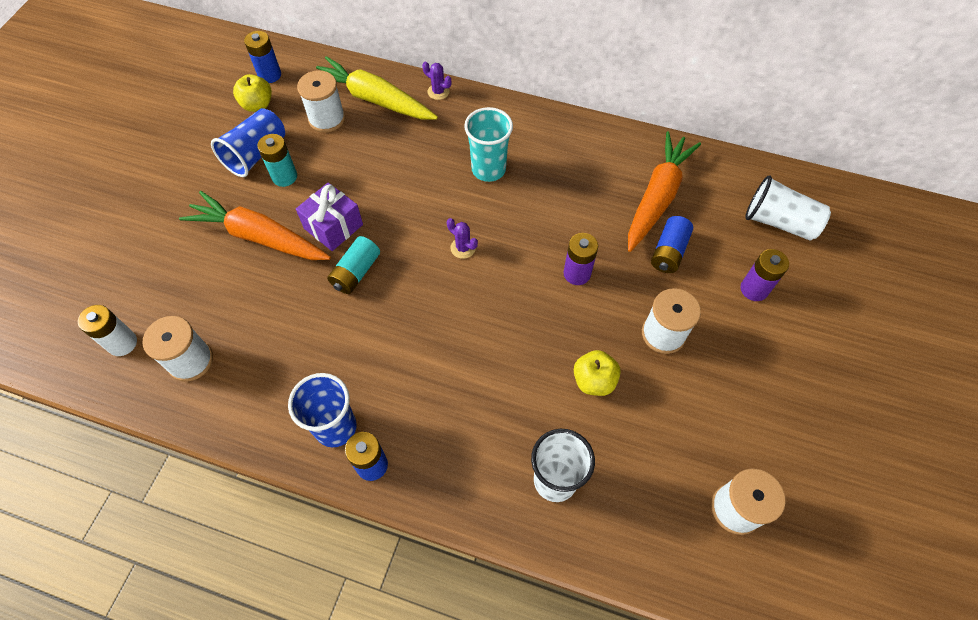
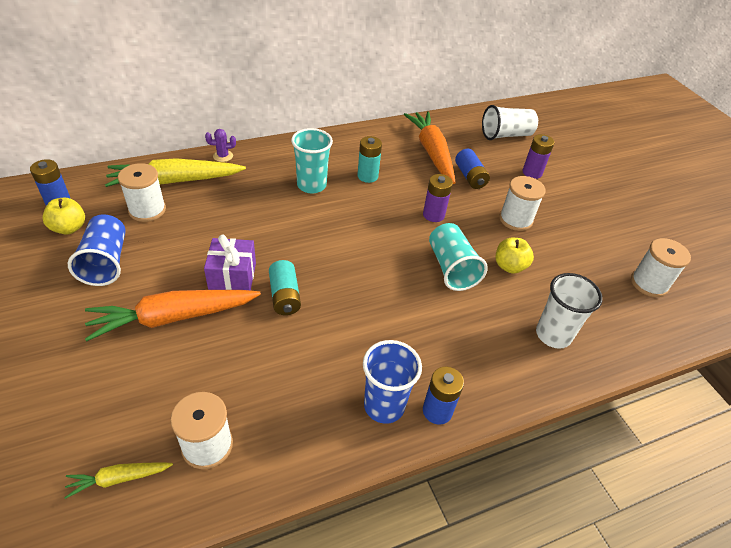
camera: 45 degrees left, 15 degrees down
white battery [78,305,137,356] -> yellow carrot [64,462,173,499]
turquoise battery [257,134,297,187] -> turquoise battery moved to [358,136,382,183]
purple cactus [447,218,478,259] -> none
none -> turquoise cup [429,223,488,291]

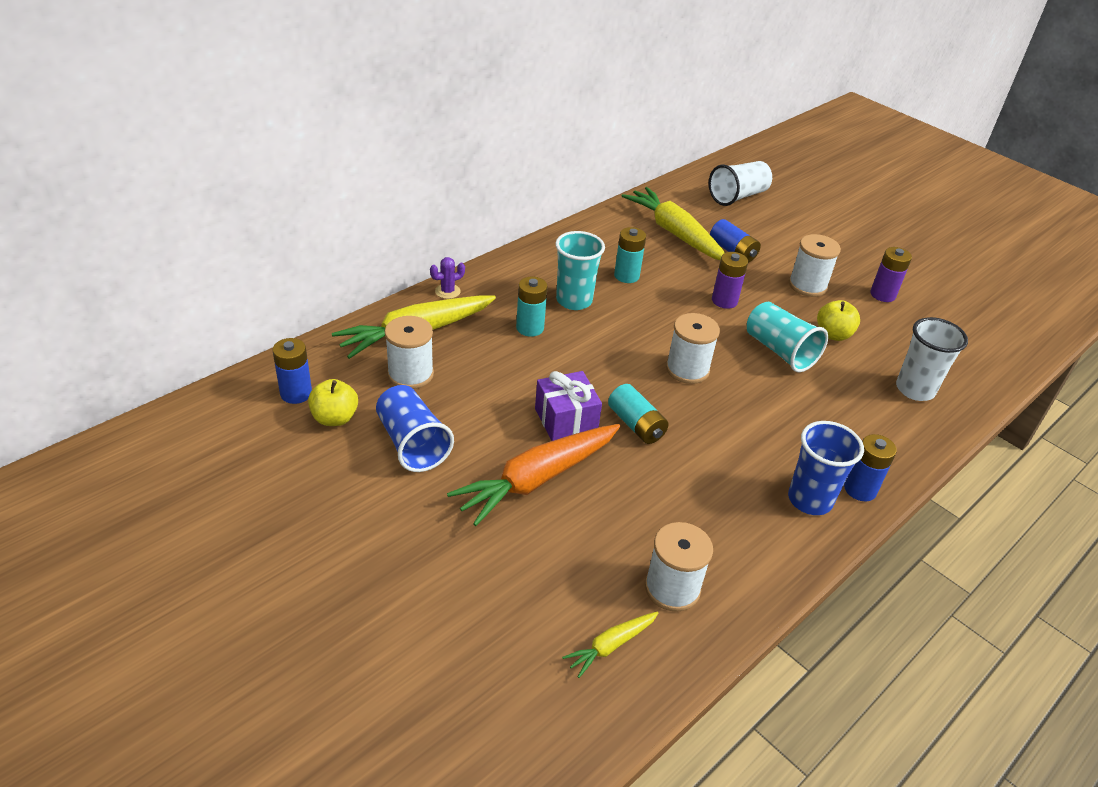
camera: 20 degrees left, 5 degrees down
orange carrot [404,111,456,184] -> yellow carrot [622,187,725,260]
purple battery [522,134,555,179] -> purple battery moved to [870,247,912,302]
white spool [631,238,691,297] -> white spool moved to [666,313,720,384]
none -> turquoise battery [516,277,548,337]

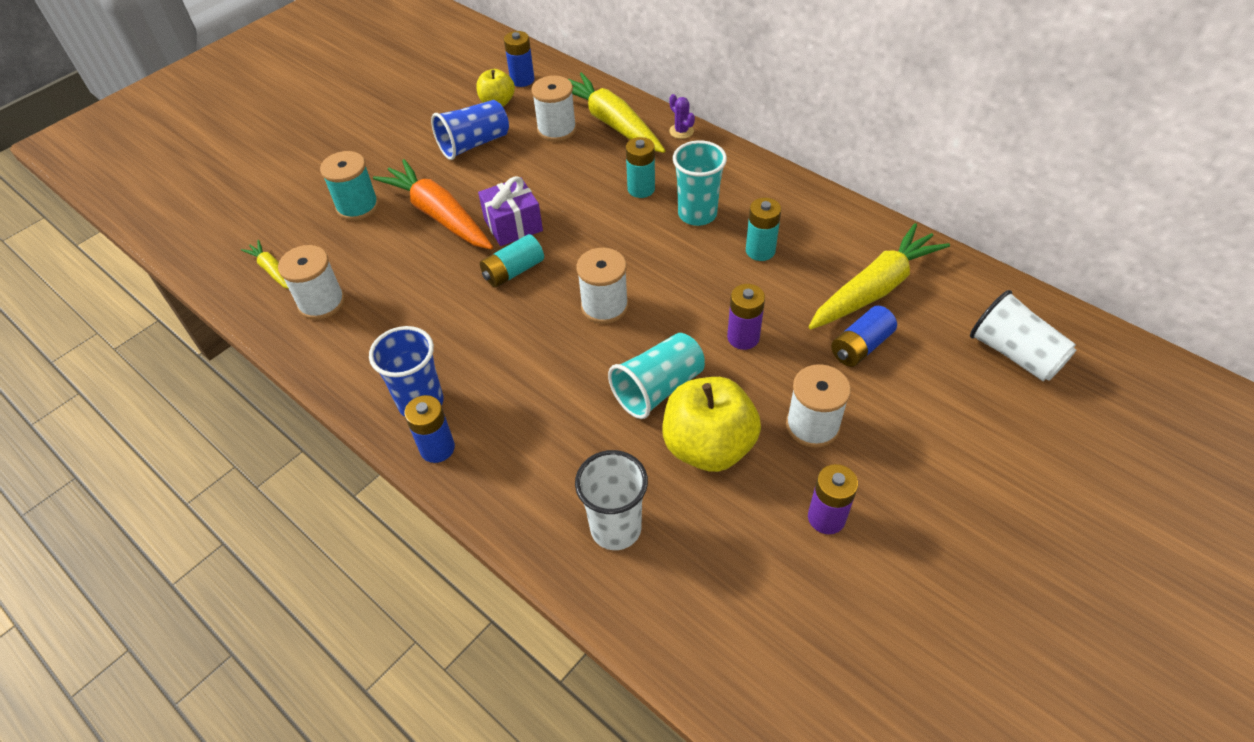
camera: 90 degrees right, 10 degrees up
yellow apple [817,300,860,341] -> yellow apple [663,377,761,472], size x1.76
none -> turquoise spool [320,151,379,221]

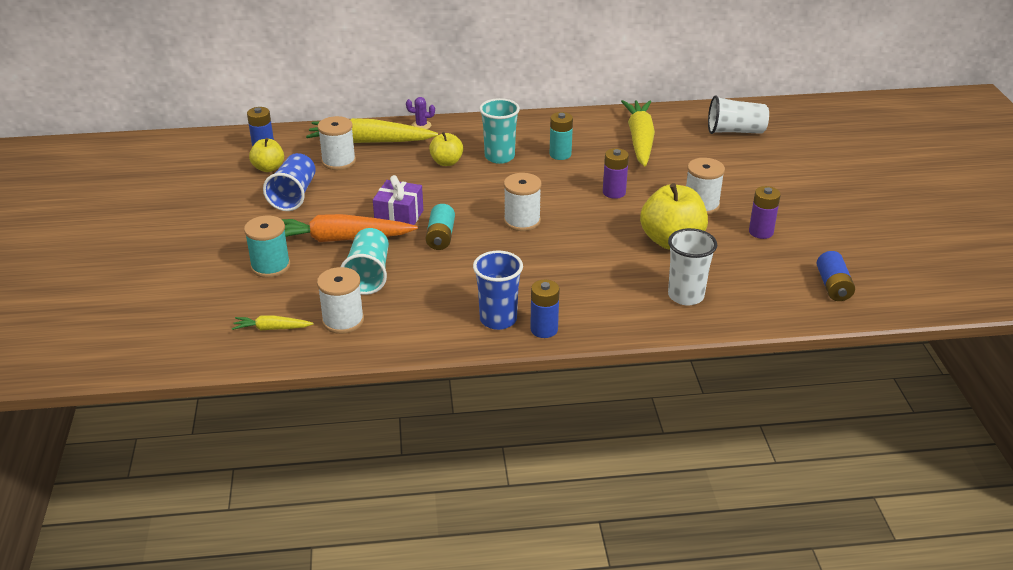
camera: 50 degrees left, 15 degrees down
turquoise cup [608,333,705,419] -> turquoise cup moved to [340,228,389,295]
turquoise battery [626,137,655,198] -> yellow apple [429,132,463,166]
blue battery [831,306,897,367] -> blue battery moved to [817,251,855,301]

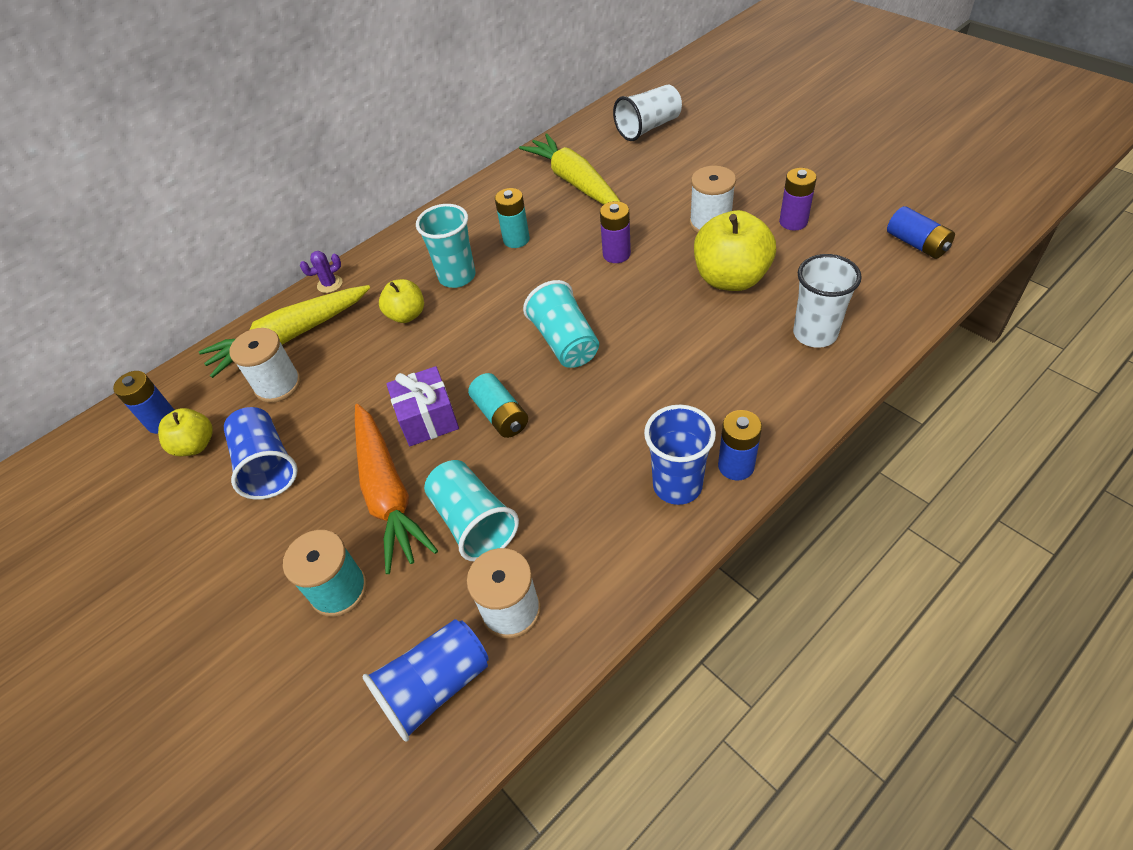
camera: 30 degrees left, 15 degrees up
yellow carrot [232,315,314,330] -> blue cup [363,619,489,742]
orange carrot [282,214,418,242] -> orange carrot turned 75 degrees counterclockwise [355,404,438,574]
white spool [504,173,542,231] -> turquoise cup [523,280,599,368]

